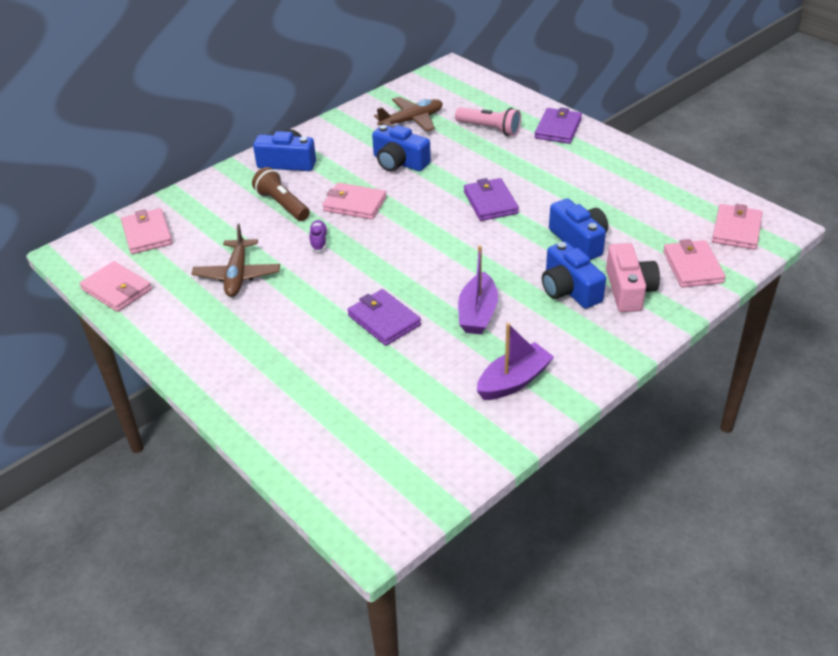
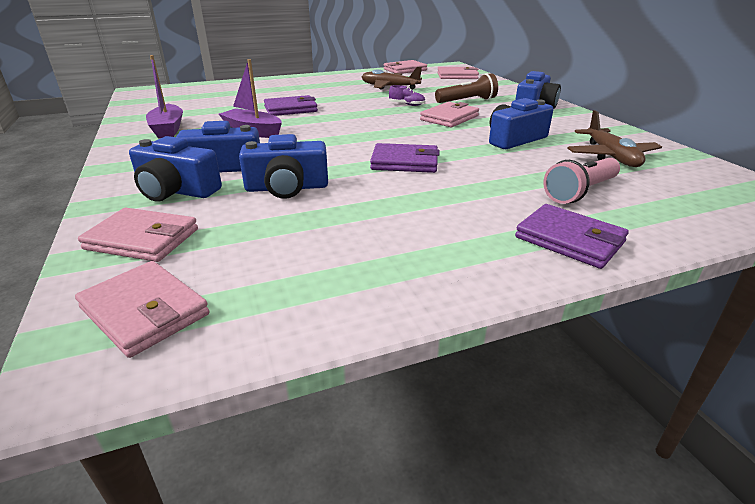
camera: 110 degrees right, 10 degrees down
pink camera [606,243,660,312] -> blue camera [129,136,222,201]

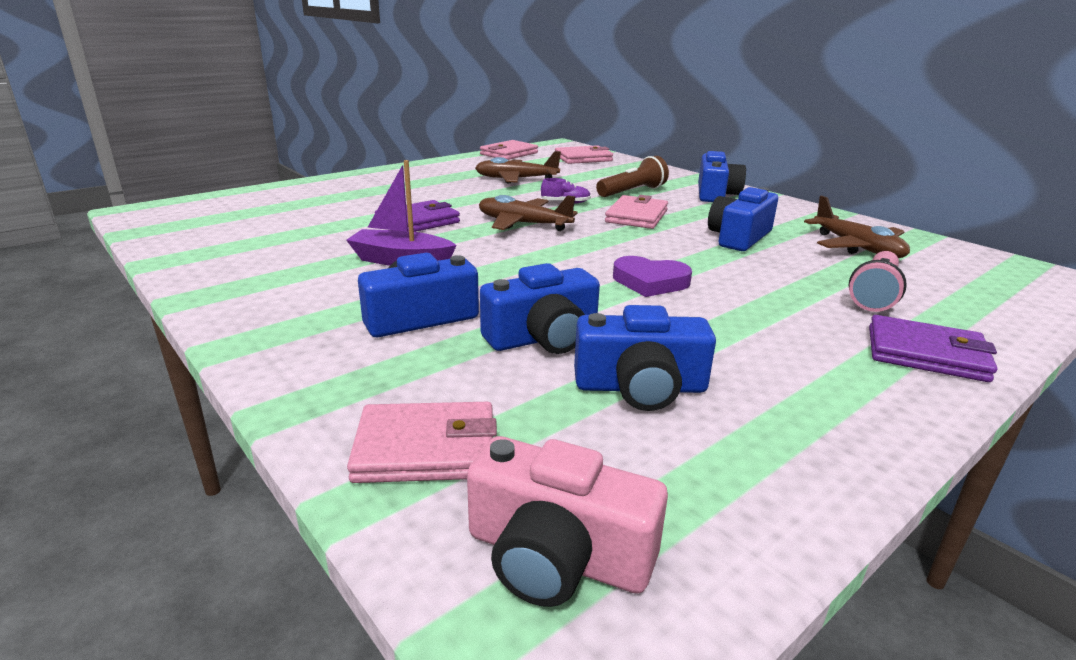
camera: 20 degrees left, 5 degrees down
pink wallet [75,261,209,358] -> pink camera [467,436,668,607]
blue camera [129,136,222,201] -> blue camera moved to [574,305,716,411]
purple boat [146,55,183,139] -> none
purple wallet [370,143,440,173] -> purple heart [613,256,692,297]
none -> brown plane [479,195,578,231]

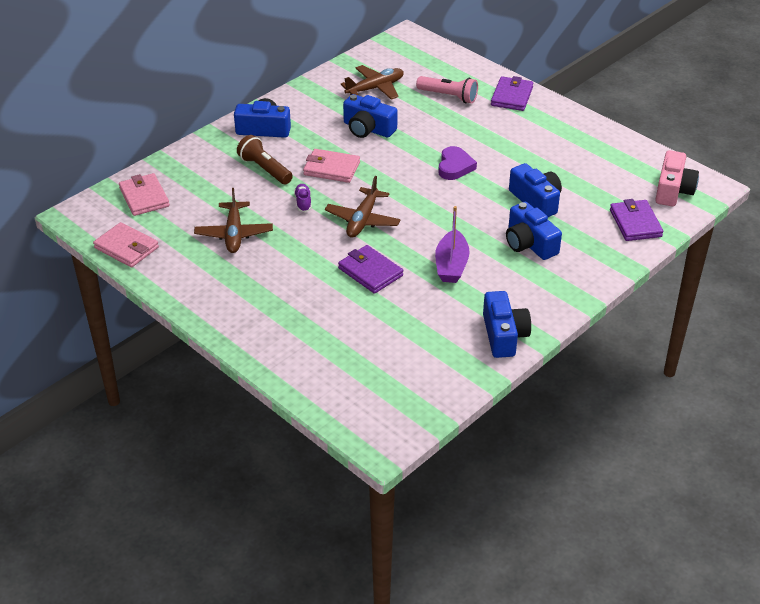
camera: 95 degrees left, 15 degrees up
pink wallet [347,402,497,483] -> purple wallet [610,199,664,241]
blue camera [574,305,716,411] -> blue camera moved to [483,291,531,358]

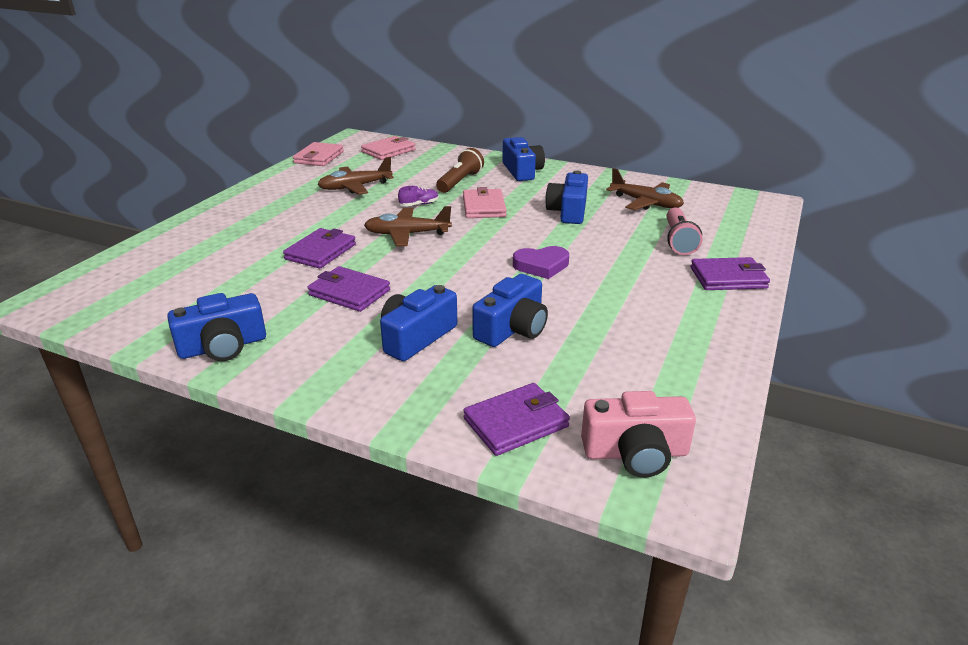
camera: 70 degrees right, 10 degrees down
purple boat [435,206,470,283] -> purple wallet [307,266,390,312]

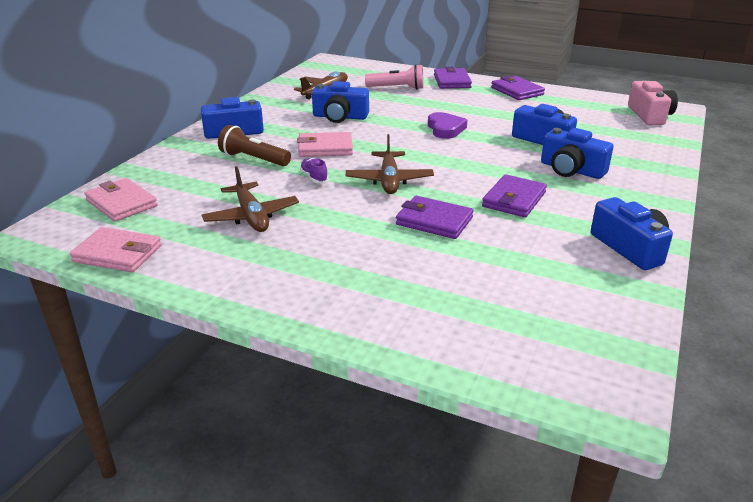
camera: 90 degrees left, 0 degrees up
purple wallet [463,383,570,456] -> purple wallet moved to [491,76,545,100]

